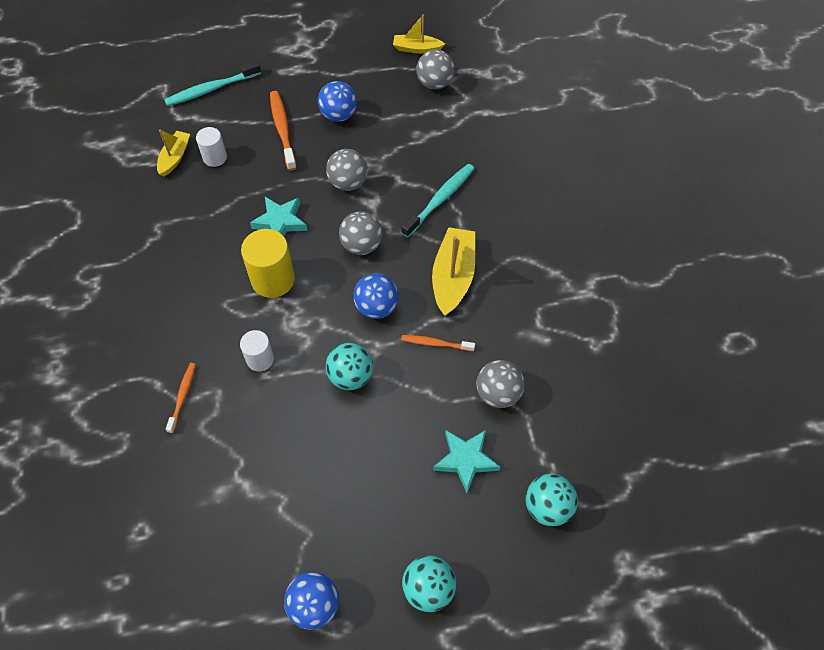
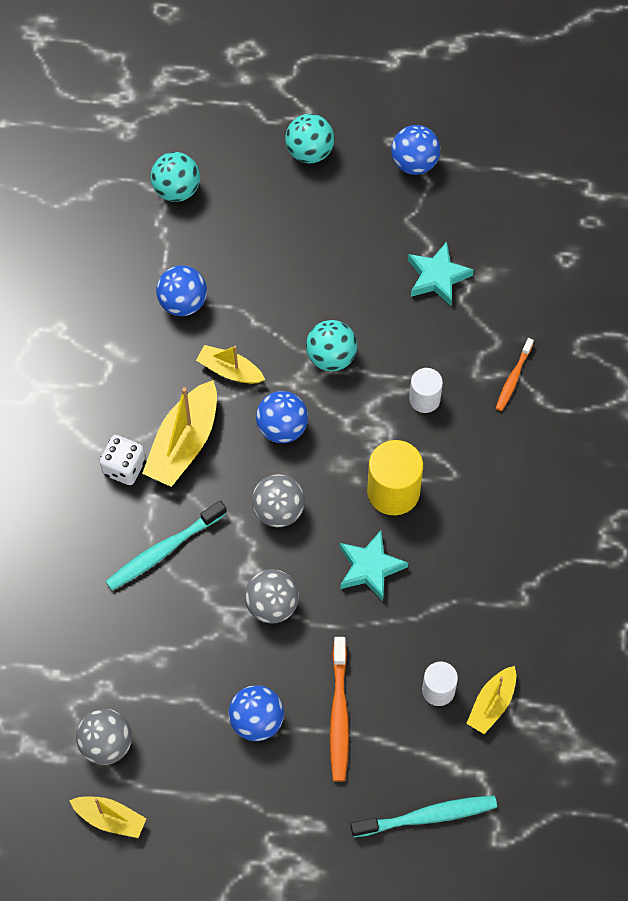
camera: 165 degrees left, 5 degrees up
orange toothbrush [401,335,475,351] -> yellow boat [196,345,265,384]
turquoise star [433,430,500,493] -> turquoise star moved to [408,242,474,306]
grey ball [476,360,525,408] -> blue ball [156,265,207,316]
none -> white dice [100,435,146,485]

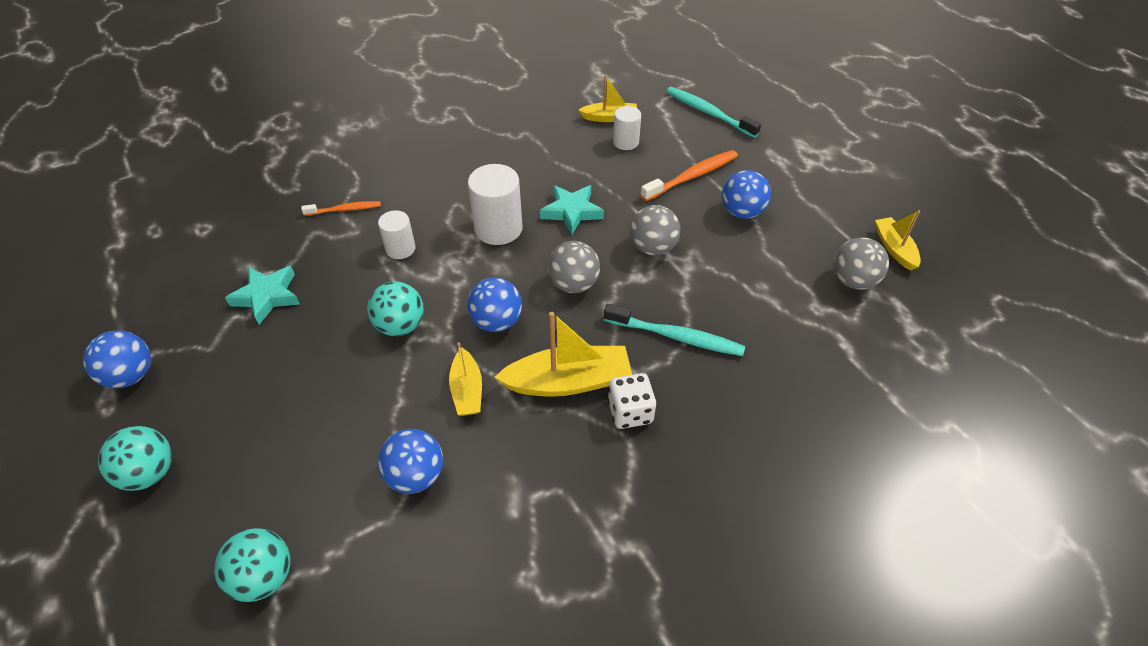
camera: 125 degrees left, 15 degrees down
yellow cylinder [367,440,423,515] -> white cylinder [468,164,523,245]

